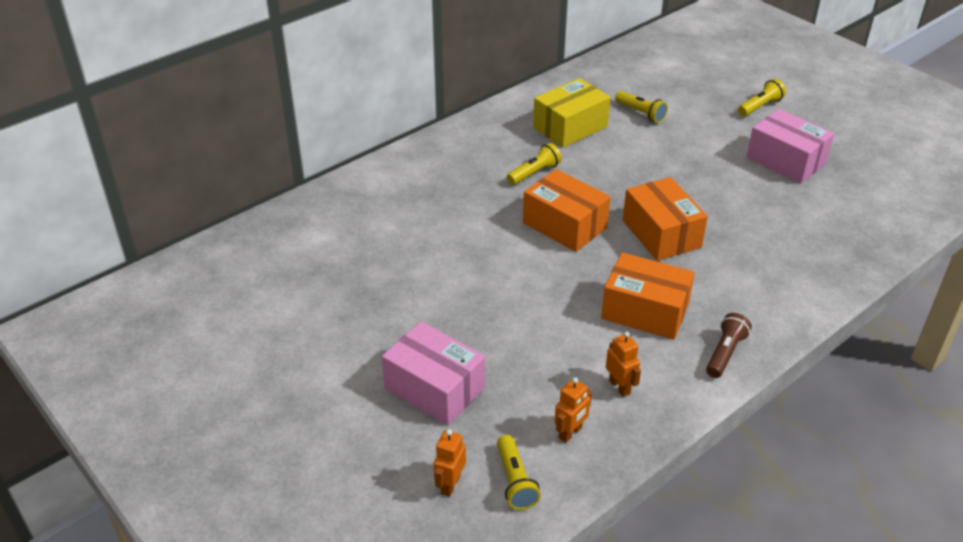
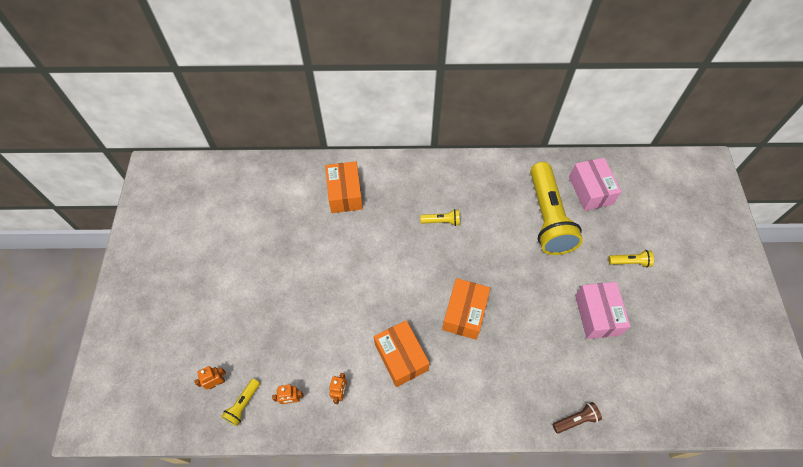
camera: 40 degrees right, 20 degrees up
pink box [382,321,485,425] -> pink box moved to [569,158,622,211]
orange box [523,169,610,252] -> orange box moved to [325,161,363,213]
yellow box [533,78,611,148] -> none
yellow flashlight [615,91,668,123] -> yellow flashlight [530,162,583,255], size x2.46
brown flashlight [706,313,752,378] -> brown flashlight moved to [553,402,602,433]

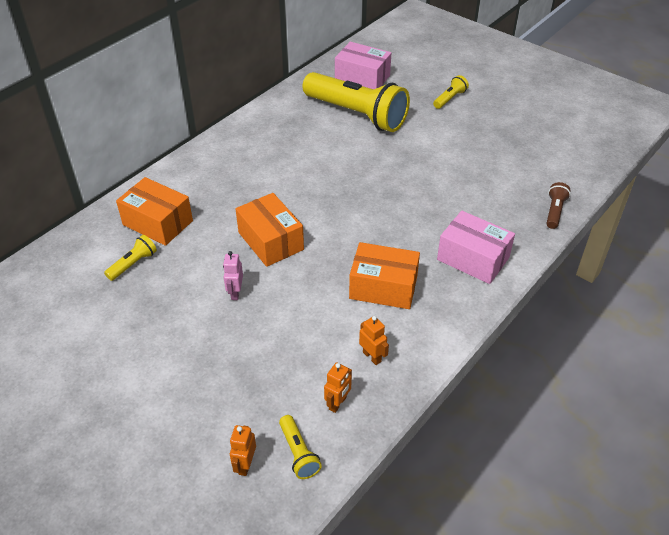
camera: 50 degrees left, 15 degrees down
yellow flashlight [420,209,460,226] -> yellow flashlight moved to [104,235,157,281]
orange box [442,278,490,340] -> orange box moved to [236,193,304,267]
pink box [575,282,631,339] -> pink box moved to [437,211,515,284]
none -> pink robot [223,251,243,300]

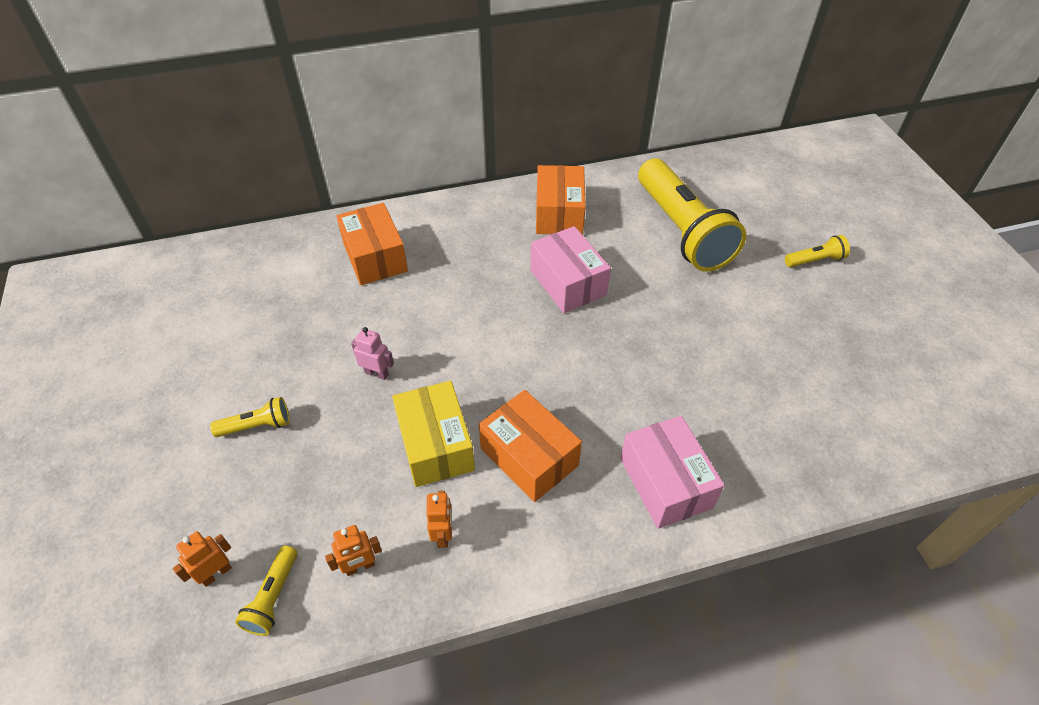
camera: 35 degrees right, 5 degrees up
yellow flashlight [104,235,157,281] -> yellow flashlight moved to [210,397,290,437]
pink robot [223,251,243,300] -> pink robot turned 75 degrees clockwise [351,327,394,380]
orange box [236,193,304,267] -> orange box moved to [536,165,586,235]
pink box [335,42,391,89] -> pink box moved to [530,226,611,313]
brown flashlight [546,182,571,229] -> none
none -> yellow box [392,381,475,487]

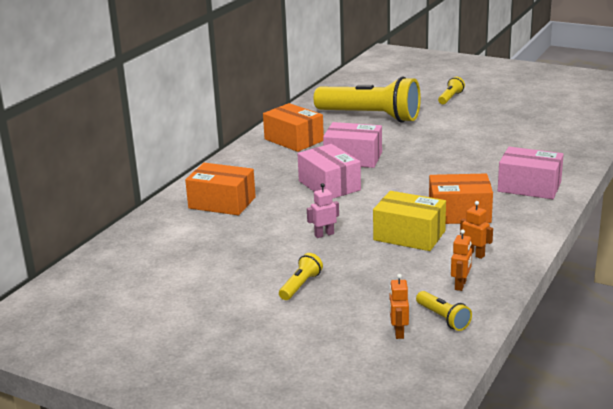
camera: 45 degrees left, 25 degrees down
none -> pink box [298,144,361,199]

